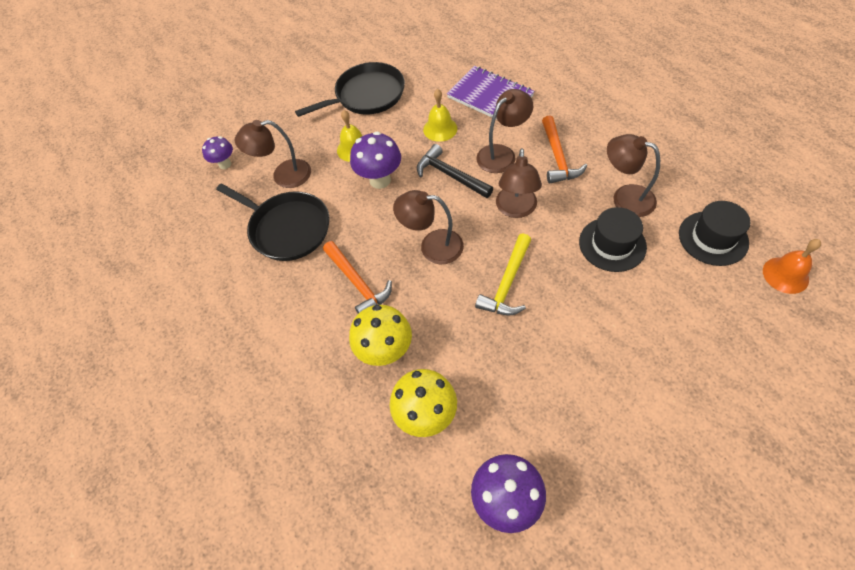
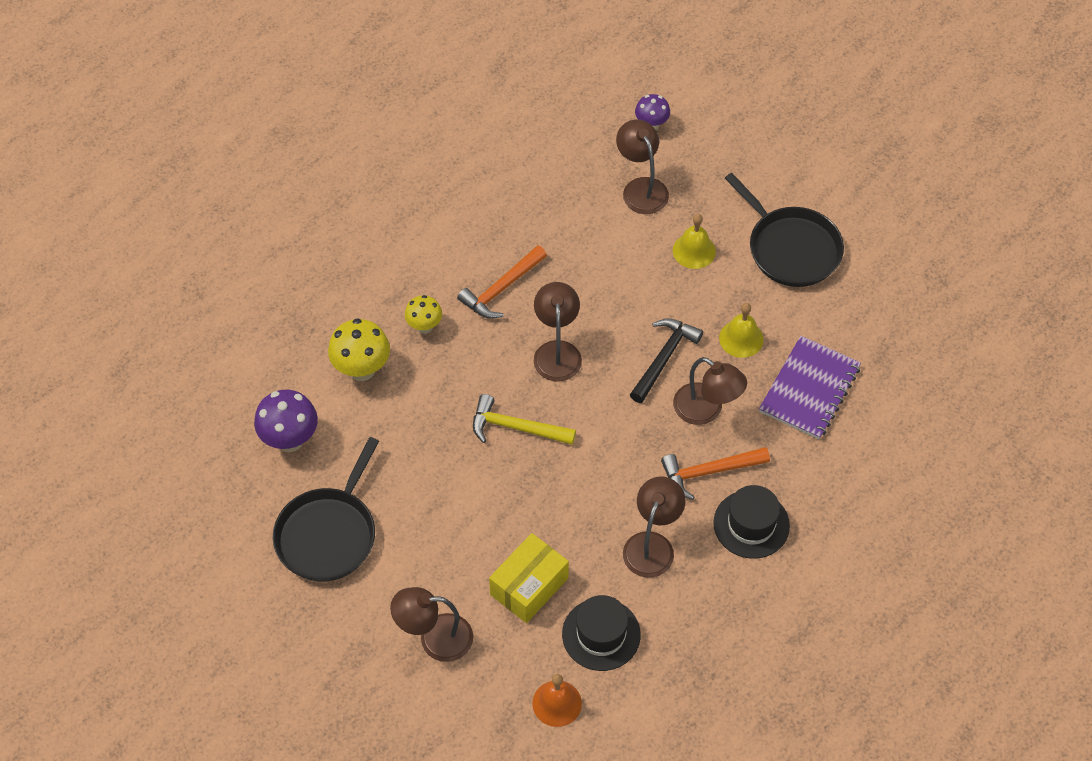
camera: 75 degrees right, 0 degrees up
black pan [216,183,330,261] -> black pan moved to [273,437,379,582]
yellow mushroom [349,305,412,366] -> yellow mushroom [405,295,442,334], size x0.62
purple mushroom [350,131,401,189] -> none
brown lamp [496,149,542,218] -> brown lamp moved to [390,587,473,662]
black hat [579,207,647,272] -> black hat moved to [713,485,790,559]
none -> yellow box [489,533,569,623]

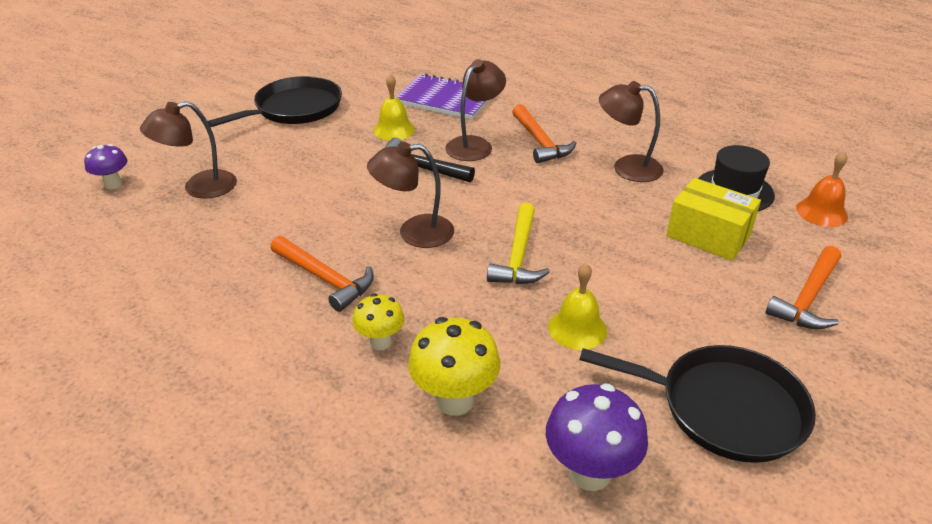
camera: 95 degrees left, 20 degrees down
brown lamp [390,587,473,662] -> orange hammer [766,246,841,329]
yellow bell [673,214,716,269] -> yellow bell moved to [548,263,607,350]
black hat [713,485,790,559] -> none

